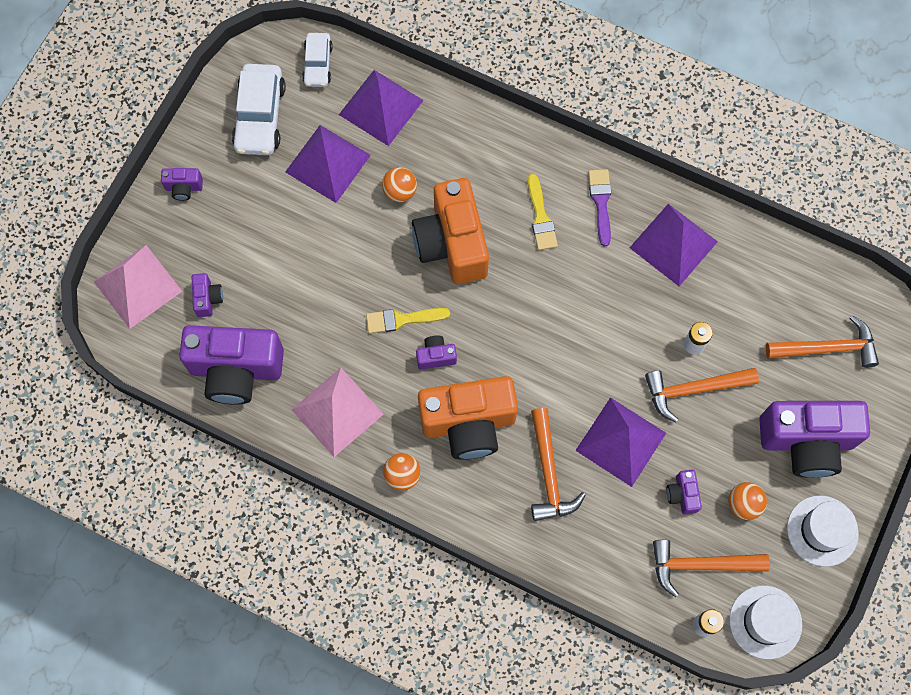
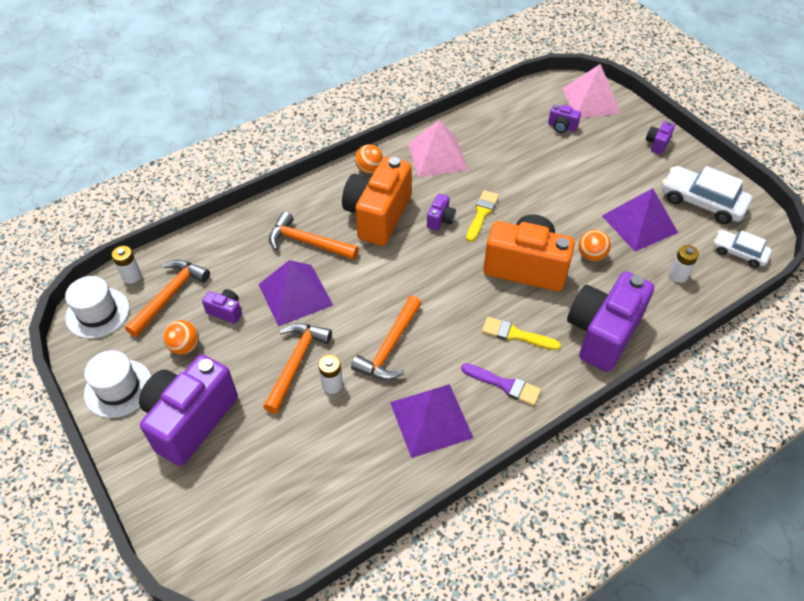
camera: 120 degrees right, 20 degrees down
purple camera [179,325,284,405] -> purple camera moved to [567,272,654,372]
purple pyramid [339,70,424,146] -> white battery [669,245,699,283]
orange hammer [766,315,879,368] -> orange hammer moved to [351,296,422,380]

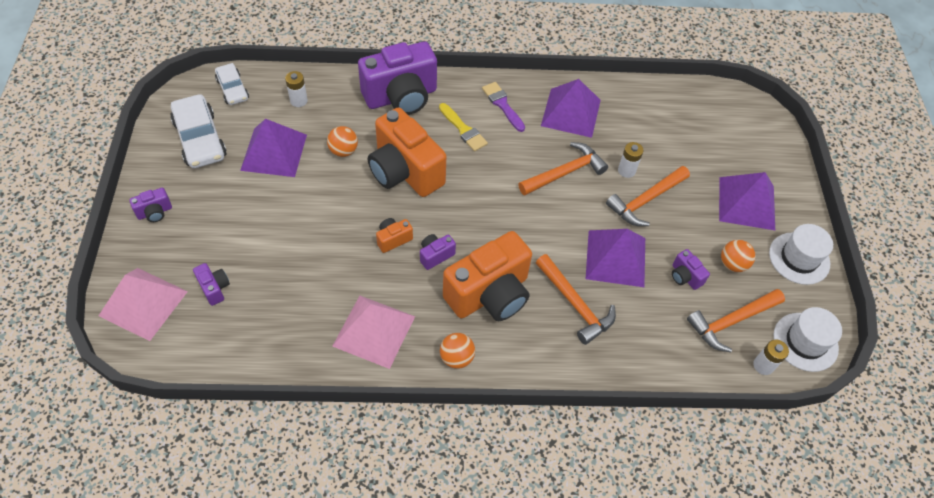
camera: 150 degrees left, 5 degrees up
purple camera [139,355,238,466] -> purple pyramid [719,172,775,230]
yellow brush [466,190,499,242] -> orange camera [376,218,413,253]

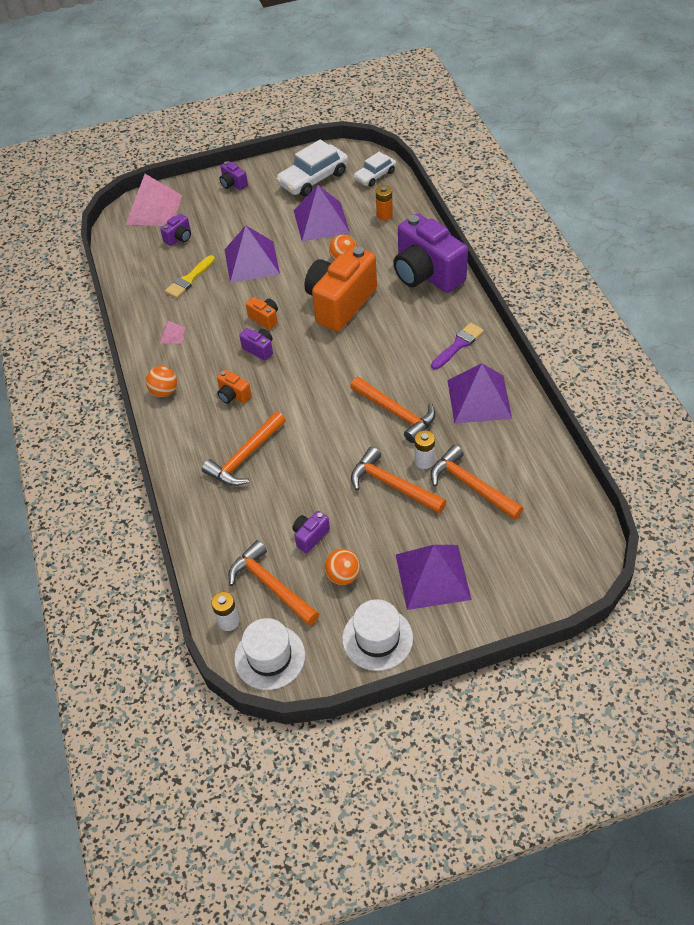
camera: 80 degrees right, 5 degrees down
white battery [285,71,308,107] -> orange battery [376,185,393,221]
pink pyramid [332,296,415,369] -> pink pyramid [160,321,185,343], size x0.42
yellow brush [439,103,488,151] -> yellow brush moved to [165,255,215,298]
orange camera [443,231,532,321] -> orange camera [217,370,252,404], size x0.42
purple pyramid [586,229,645,287] -> purple pyramid moved to [225,225,280,283]
none -> orange hammer [430,445,524,520]

